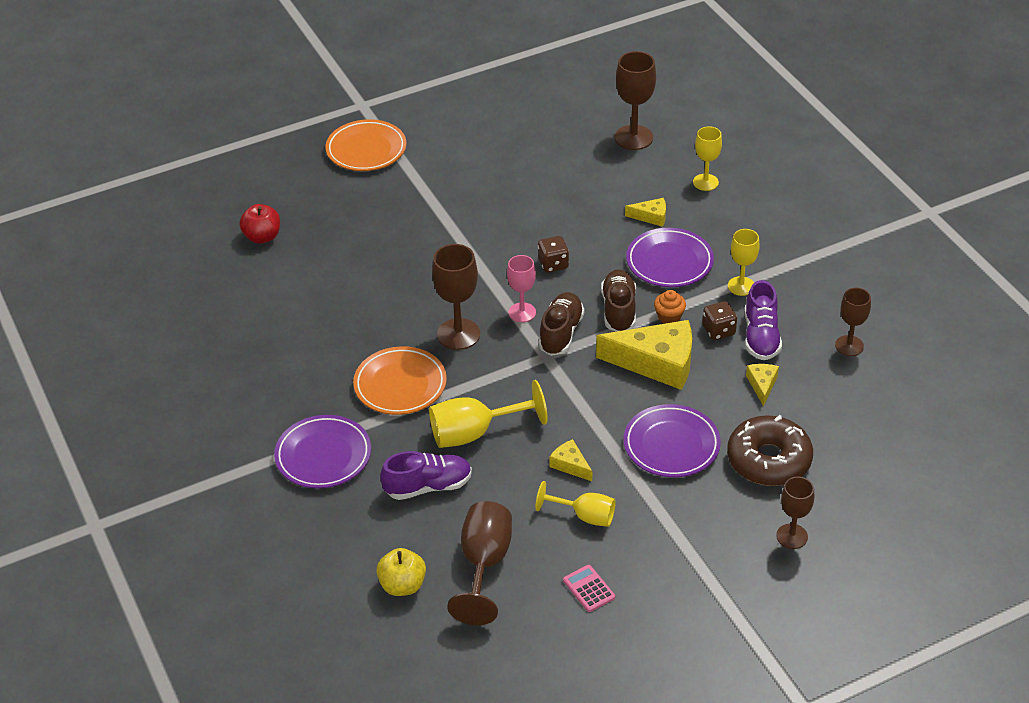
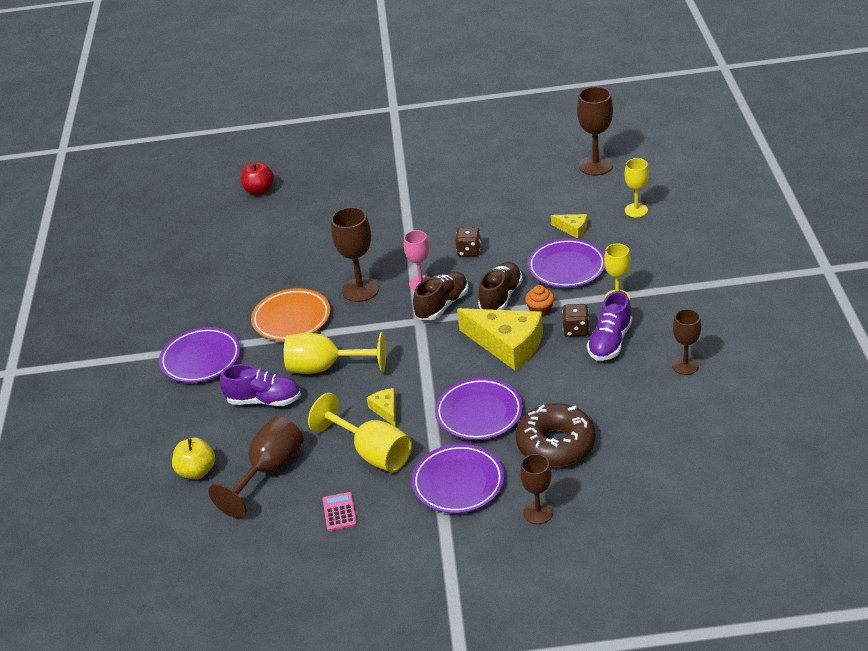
camera: 25 degrees right, 5 degrees down
orange plate [325,119,406,171] -> none
yellow goblet [536,481,616,527] -> yellow goblet [308,393,412,472], size x1.55
yellow cheese [746,364,779,406] -> none
none -> purple plate [411,444,504,514]

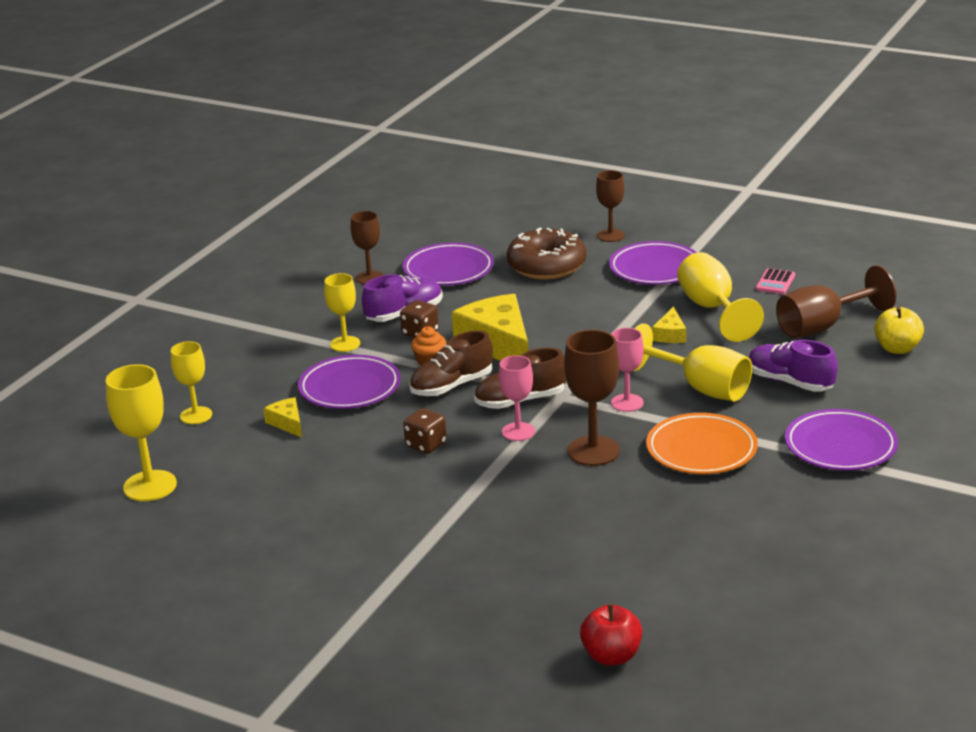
camera: 150 degrees left, 10 degrees down
purple plate [435,378,523,440] -> purple plate moved to [403,243,494,286]
brown goblet [577,87,613,176] -> yellow goblet [106,364,177,501]
none -> pink goblet [611,328,644,412]

